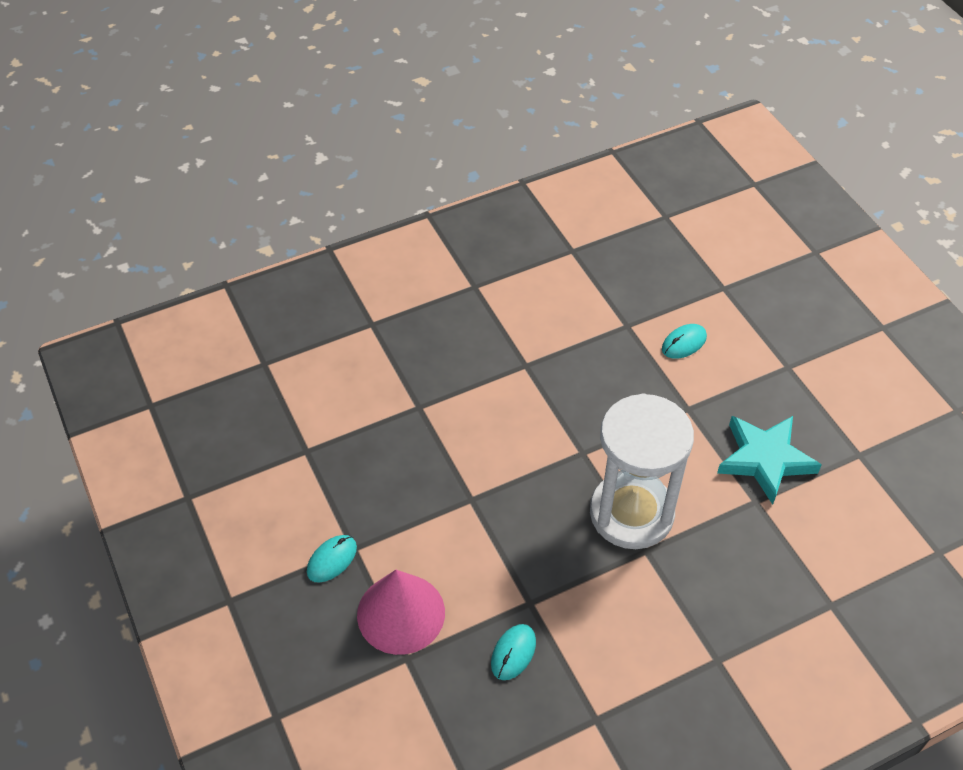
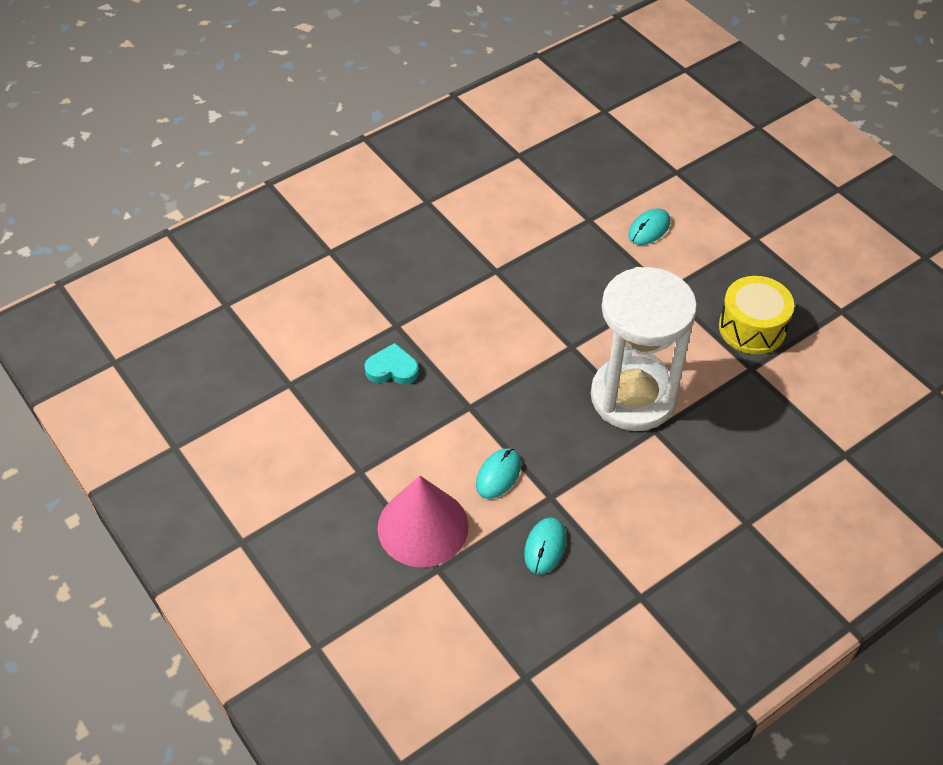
camera: 10 degrees left, 0 degrees up
turquoise mouse [307,535,357,583] -> turquoise mouse moved to [476,448,521,499]
turquoise star [717,416,822,505] -> yellow drum [719,276,794,354]
none -> turquoise heart [365,343,419,385]

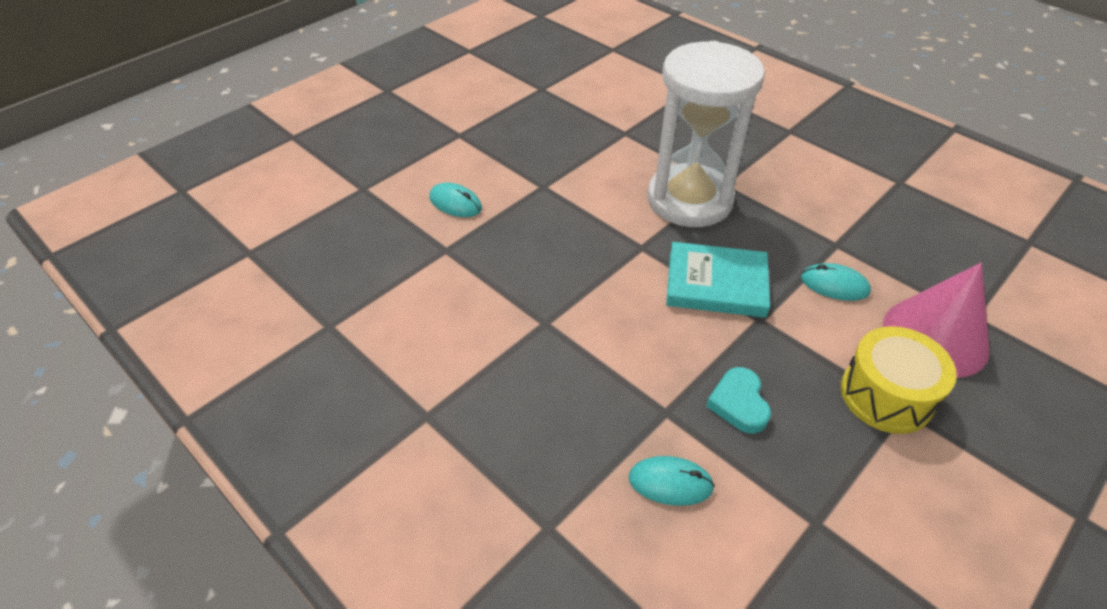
camera: 100 degrees left, 5 degrees down
turquoise mouse [524,517,566,575] -> turquoise mouse moved to [629,456,715,506]
yellow drum [719,276,794,354] -> yellow drum moved to [841,326,957,434]
none -> turquoise book [666,242,770,318]

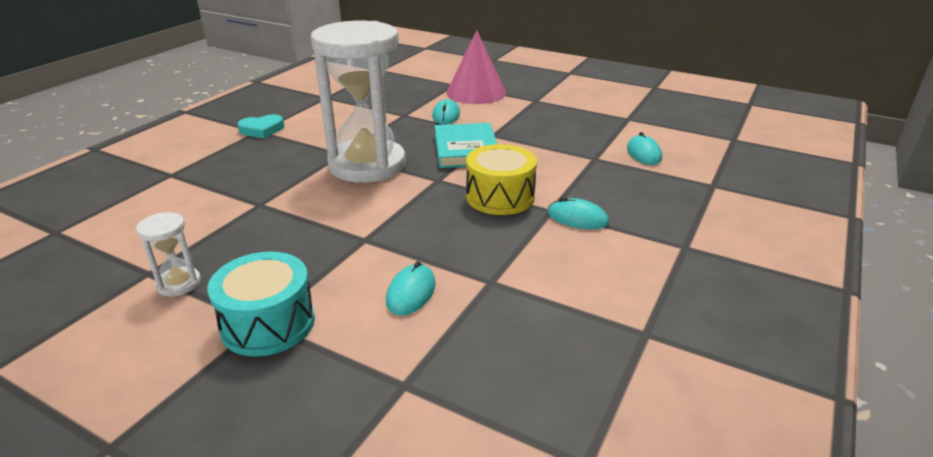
camera: 105 degrees left, 15 degrees down
turquoise heart [706,367,771,434] -> turquoise heart moved to [237,114,284,139]
yellow drum [841,326,957,434] -> yellow drum moved to [466,144,537,215]
none -> white hourglass [136,212,201,297]
none -> turquoise drum [207,252,315,357]
none -> turquoise mouse [547,197,609,229]

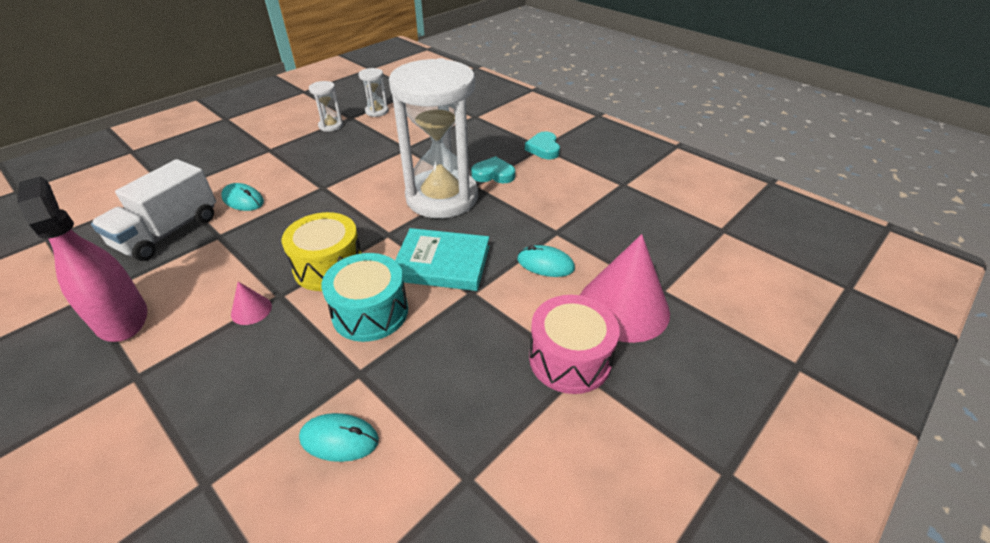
camera: 105 degrees right, 10 degrees up
turquoise drum [207,252,315,357] -> turquoise drum moved to [321,253,408,342]
turquoise mouse [547,197,609,229] -> pink cone [231,282,272,325]
none -> pink spray bottle [17,177,147,342]
none -> white truck [91,159,216,261]
none -> white hourglass [358,68,389,117]
none -> turquoise heart [471,156,515,183]
none -> pink drum [529,295,620,394]

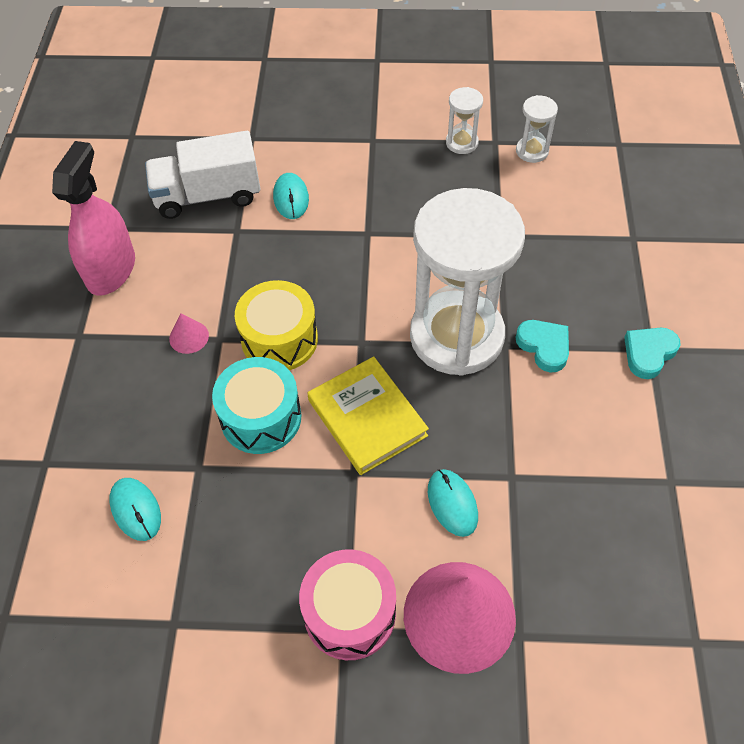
camera: 50 degrees right, 15 degrees up
turquoise book [395,228,490,291] -> yellow book [307,356,429,475]

